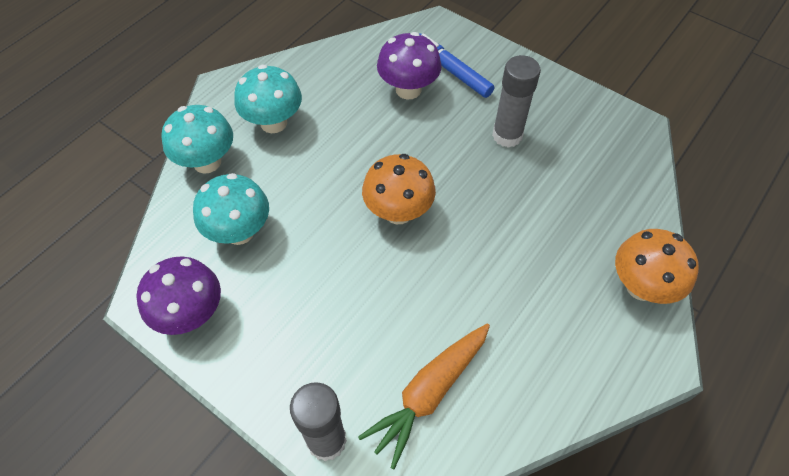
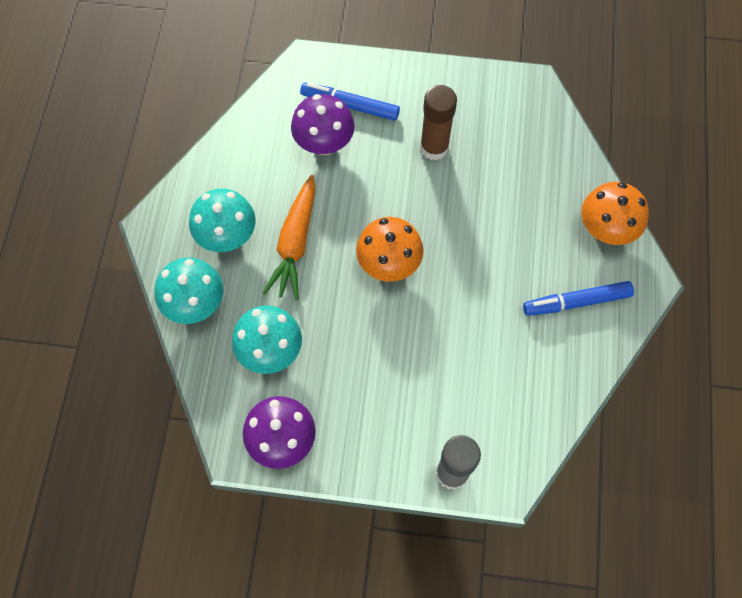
camera: 30 degrees left, 10 degrees up
orange carrot [358,324,490,469] -> orange carrot moved to [263,175,315,300]
grey glue stick [492,55,541,148] -> brown glue stick [420,85,457,160]
none -> blue marker [523,281,634,316]

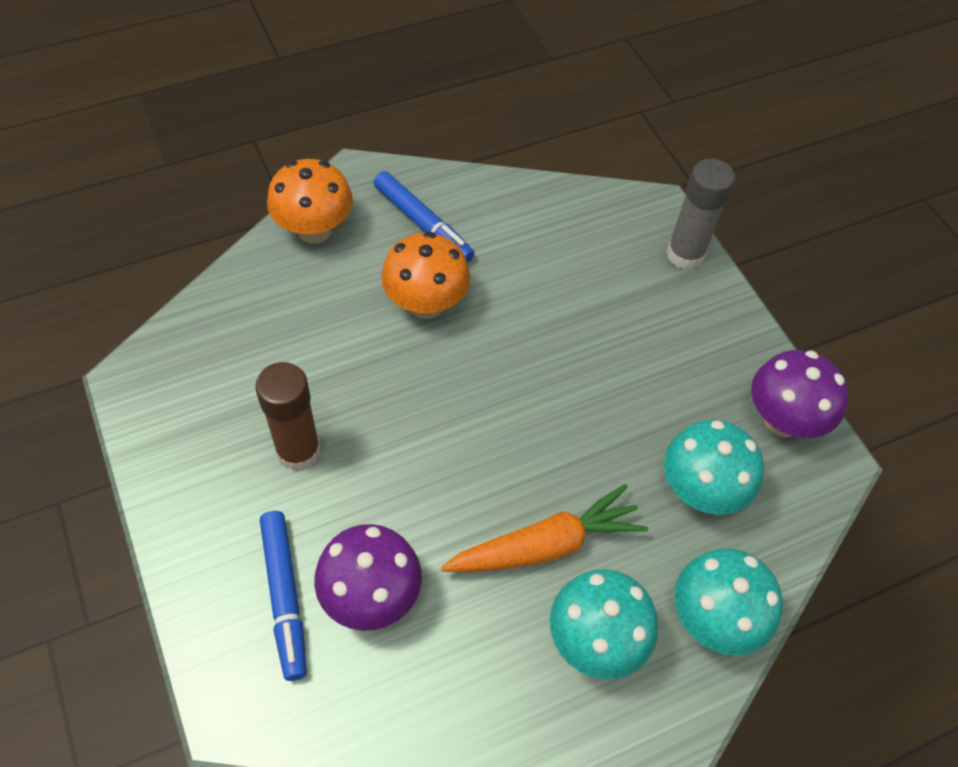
camera: 125 degrees left, 10 degrees down
orange mushroom [356,217,424,282] -> orange mushroom moved to [381,231,470,319]

